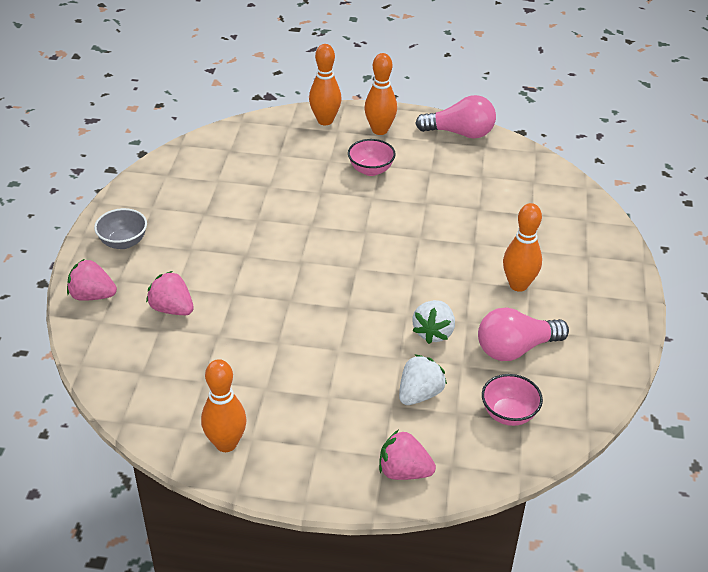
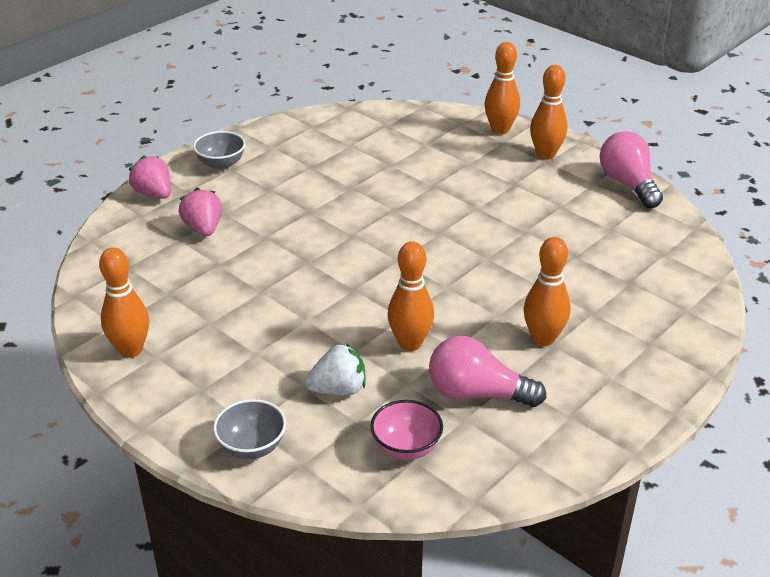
camera: 35 degrees right, 5 degrees down
pink bowl [348,139,396,176] -> none
pink strawberry [379,430,436,480] -> grey bowl [213,399,286,459]
white strawberry [412,300,455,344] -> orange bowling pin [388,241,434,351]
pink light bulb [415,95,496,139] -> pink light bulb turned 150 degrees counterclockwise [600,131,663,208]

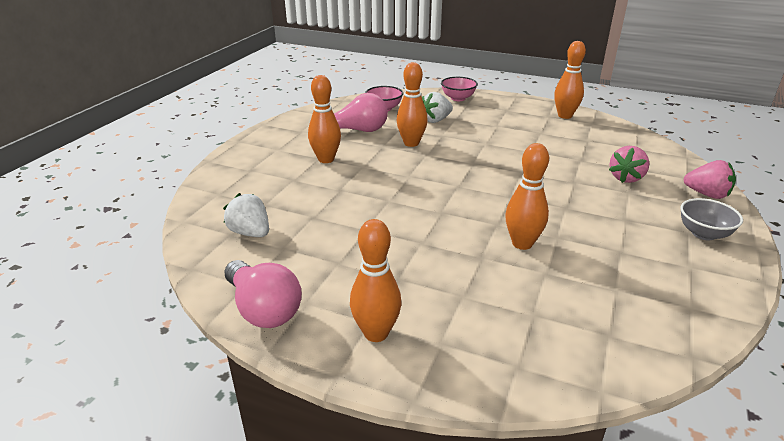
camera: 160 degrees right, 5 degrees down
pink strawberry [178,188,222,236] -> pink strawberry turned 75 degrees clockwise [609,146,649,183]
grey bowl [213,399,286,459] -> pink bowl [441,77,478,101]
orange bowling pin [484,42,520,135] -> orange bowling pin moved to [505,143,549,250]
none -> white strawberry [223,193,269,237]

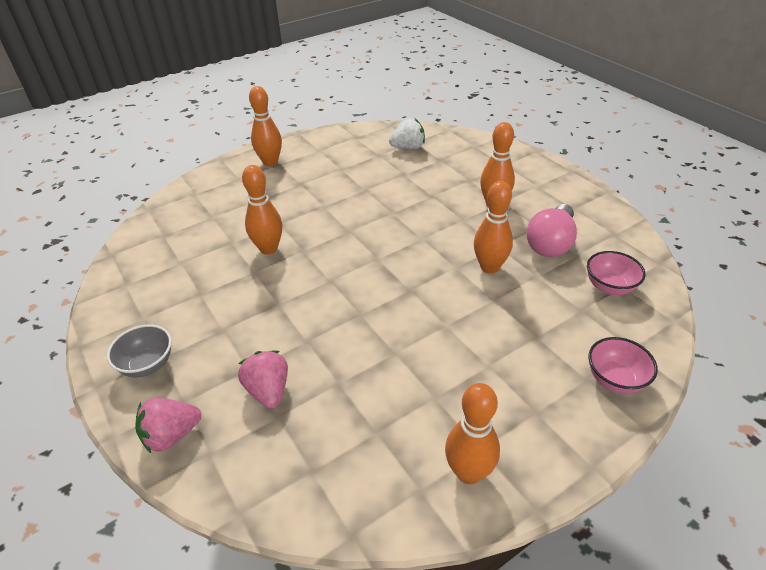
camera: 125 degrees right, 10 degrees up
pink light bulb [225,260,302,328] -> none
white strawberry [422,92,453,123] -> none

